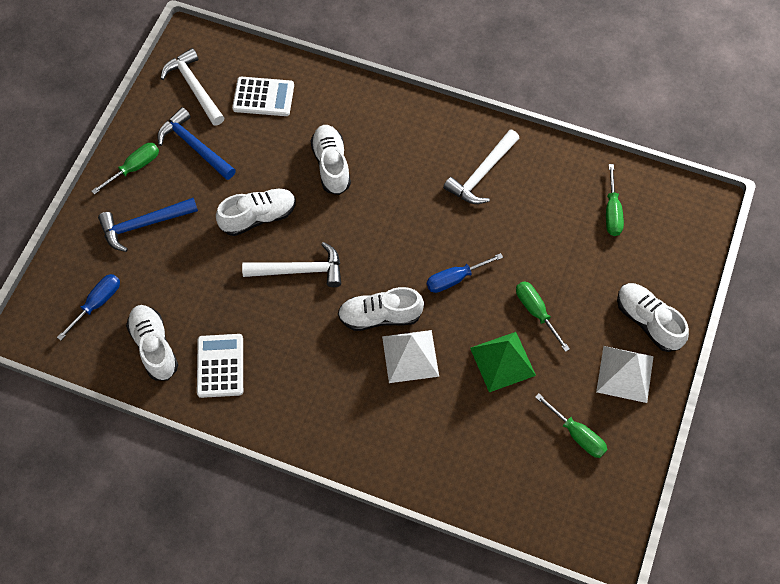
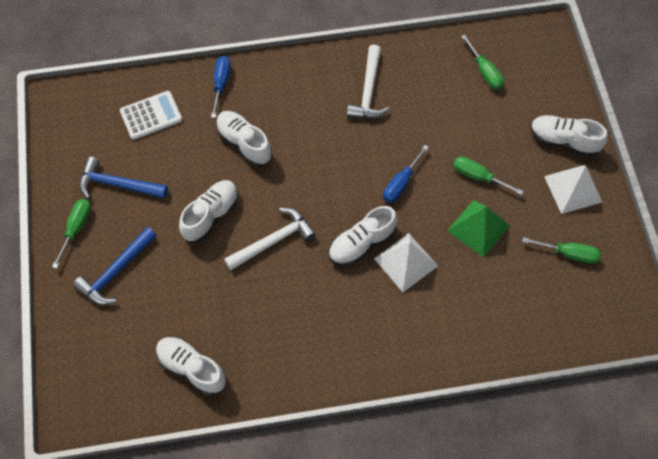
camera: 30 degrees left, 0 degrees up
blue screwdriver [57,274,120,341] -> blue screwdriver moved to [211,56,231,118]
white hammer [160,48,224,126] -> none
white calculator [197,334,243,398] -> none

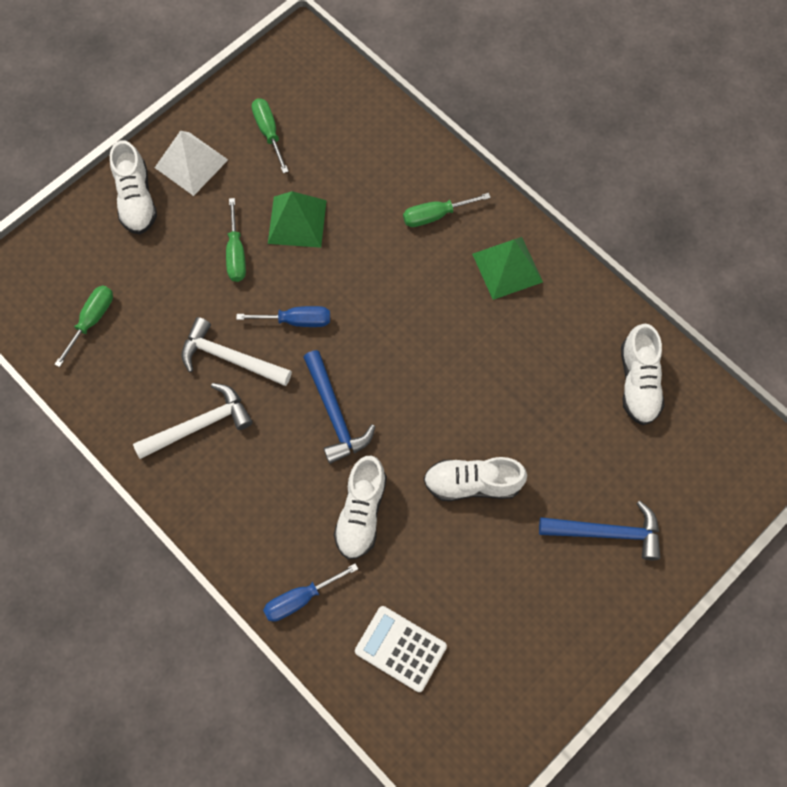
camera: 125 degrees left, 5 degrees up
green screwdriver [52,199,91,269] -> green screwdriver moved to [403,193,491,227]
blue hammer [79,157,168,199] -> blue hammer moved to [303,350,375,464]
white hammer [224,208,316,270] -> white hammer moved to [182,317,292,386]
white shoe [329,206,397,266] -> none
white pyramid [374,233,438,292] -> none
none -> green pyramid [472,237,543,300]

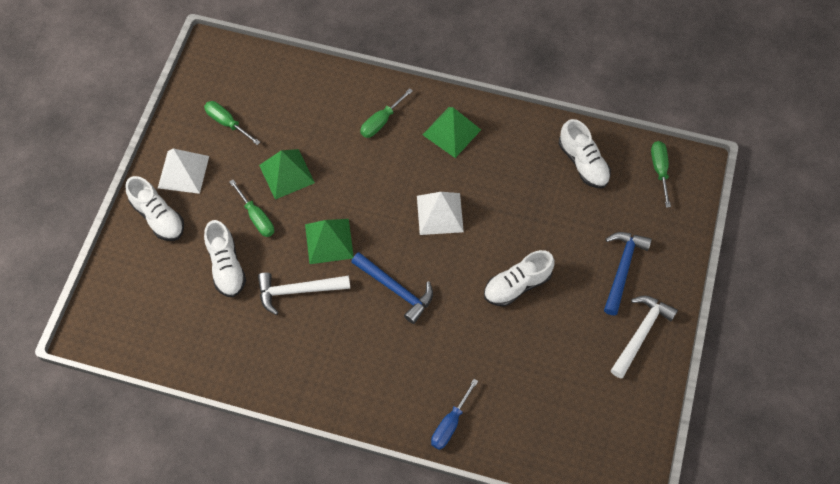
camera: 30 degrees left, 5 degrees down
green screwdriver [54,285,113,367] -> green screwdriver moved to [651,141,671,207]
white hammer [133,383,253,459] -> white hammer moved to [611,296,678,378]
blue screwdriver [236,306,330,327] -> green pyramid [305,219,354,264]
white shoe [334,456,387,560] -> white shoe moved to [204,220,246,297]
white calculator [355,606,447,692] -> none
blue hammer [539,501,660,560] -> blue hammer turned 45 degrees counterclockwise [604,232,652,315]
none -> white pyramid [417,192,464,235]

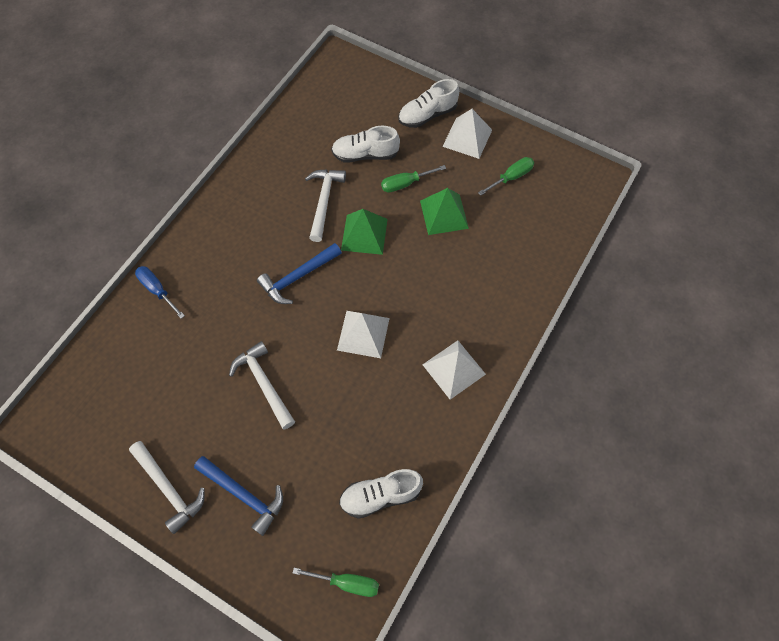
camera: 105 degrees right, 0 degrees up
green screwdriver [360,88,413,138] -> none
green pyramid [423,107,481,158] -> white pyramid [422,340,486,400]
white shoe [484,250,555,306] -> white hammer [229,341,295,430]

